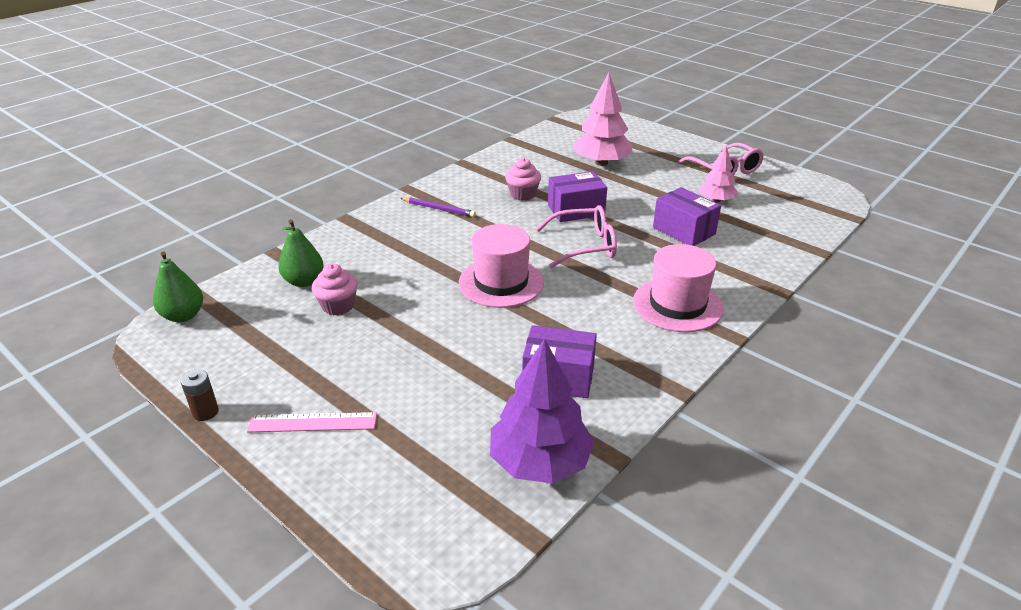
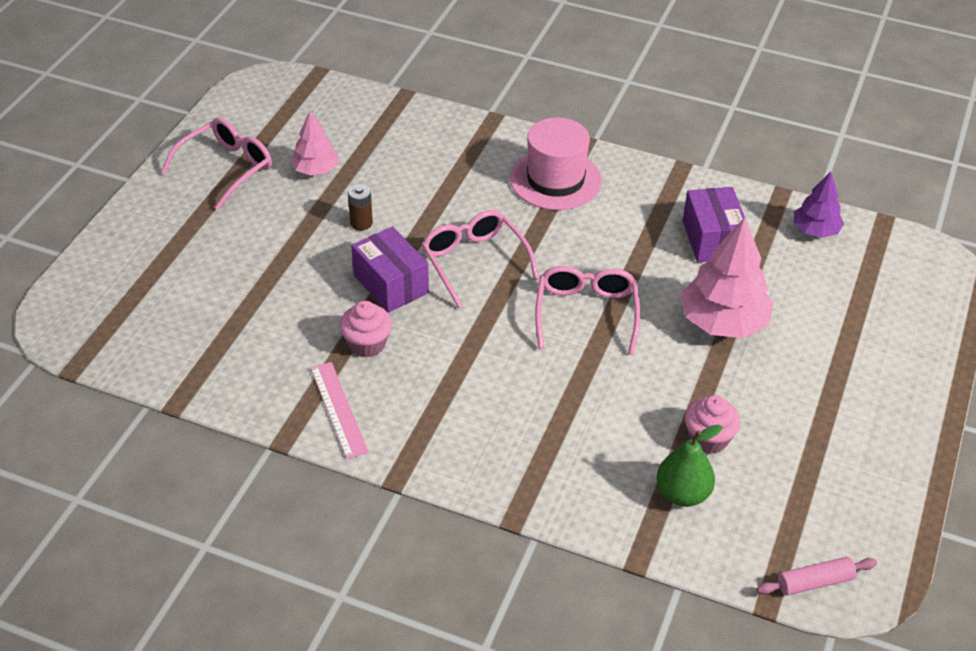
camera: 110 degrees left, 10 degrees up
green pear [153,251,203,322] -> pink rolling pin [756,557,877,596]
brown battery [180,369,219,421] -> brown battery moved to [348,184,373,230]
pink ruler [247,412,377,432] -> pink ruler moved to [311,362,369,459]
purple pencil [400,197,476,217] -> none
pink hat [459,224,544,308] -> pink glasses [535,266,640,355]
purple tree [490,338,595,484] -> purple tree [794,171,844,238], size x0.59
pink tree [572,73,632,166] -> pink tree moved to [681,217,774,338]
purple box [653,187,721,246] -> none

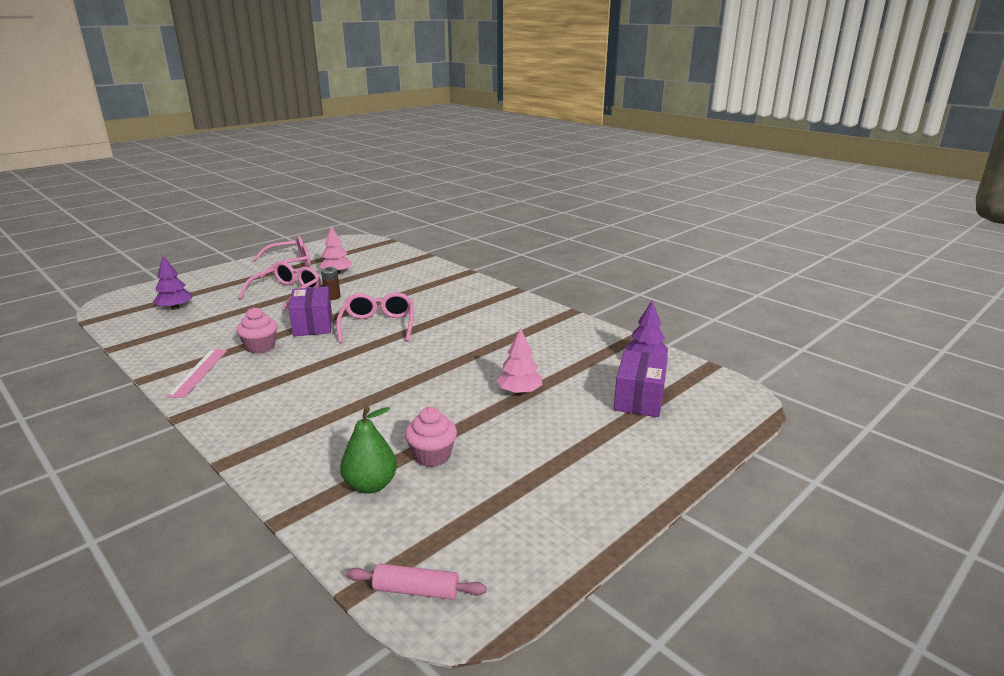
camera: 25 degrees right, 20 degrees down
pink hat [510,118,602,210] -> none
pink glasses [535,266,640,355] -> pink glasses moved to [238,261,321,311]
pink tree [681,217,774,338] -> pink tree [496,328,542,395], size x0.59
purple box [683,187,748,262] -> purple box moved to [614,350,668,417]
none -> purple tree [153,256,192,310]

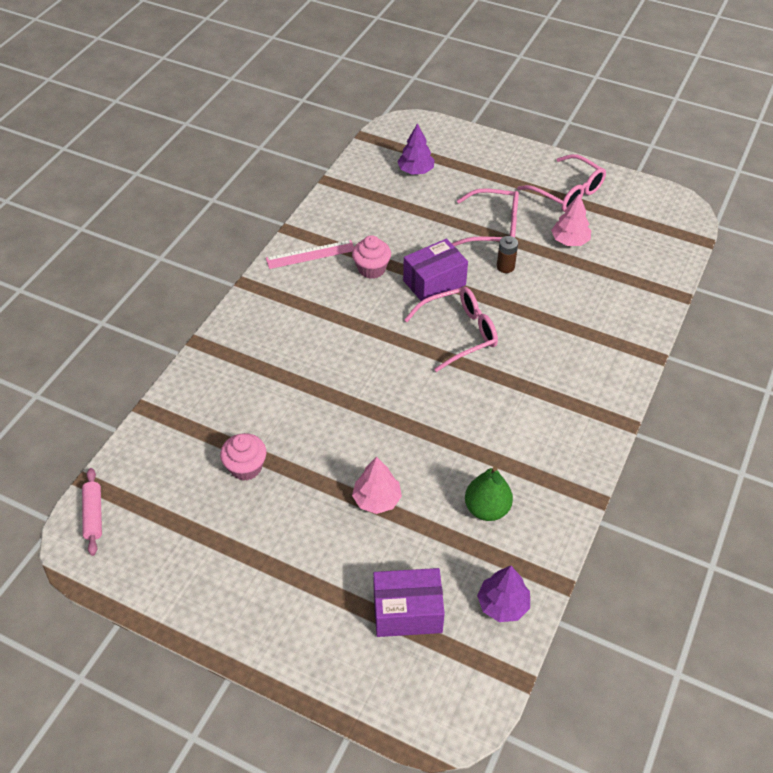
camera: 70 degrees right, 25 degrees up
green pear [340,406,397,494] -> green pear moved to [465,466,513,521]

